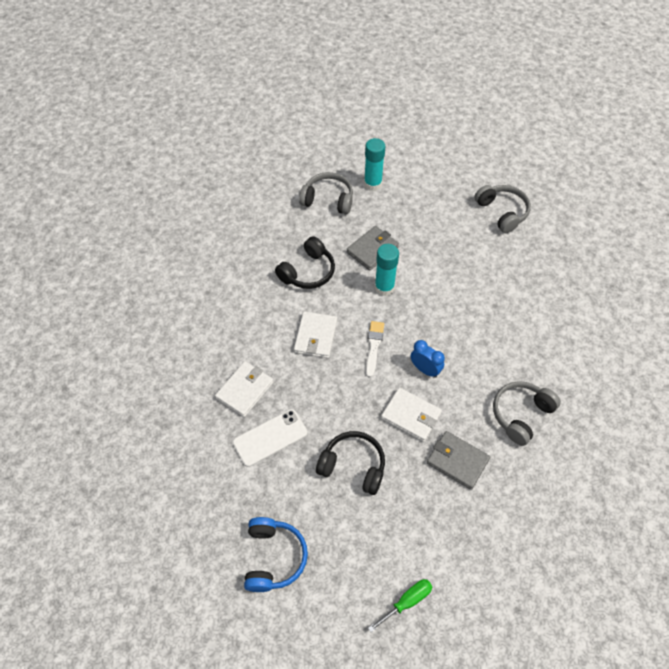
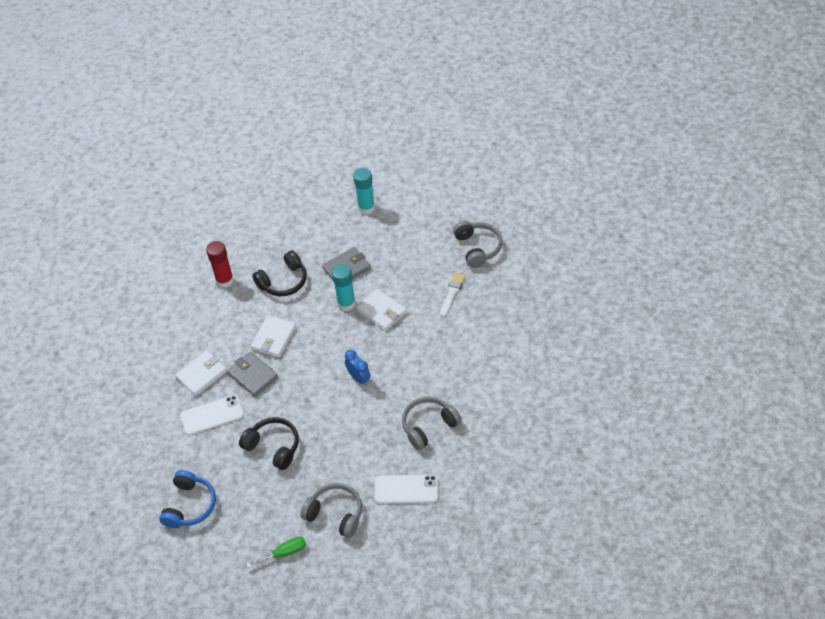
camera: 15 degrees right, 5 degrees down
grey headphones [299,172,353,215] -> grey headphones moved to [300,483,362,538]
white brush [366,321,384,378] -> white brush moved to [440,273,466,317]
white wallet [381,387,442,442] -> white wallet moved to [356,289,407,331]
grey wallet [427,431,490,490] -> grey wallet moved to [227,352,278,397]
none -> red glue stick [206,241,234,288]
none -> white phone [374,475,438,504]

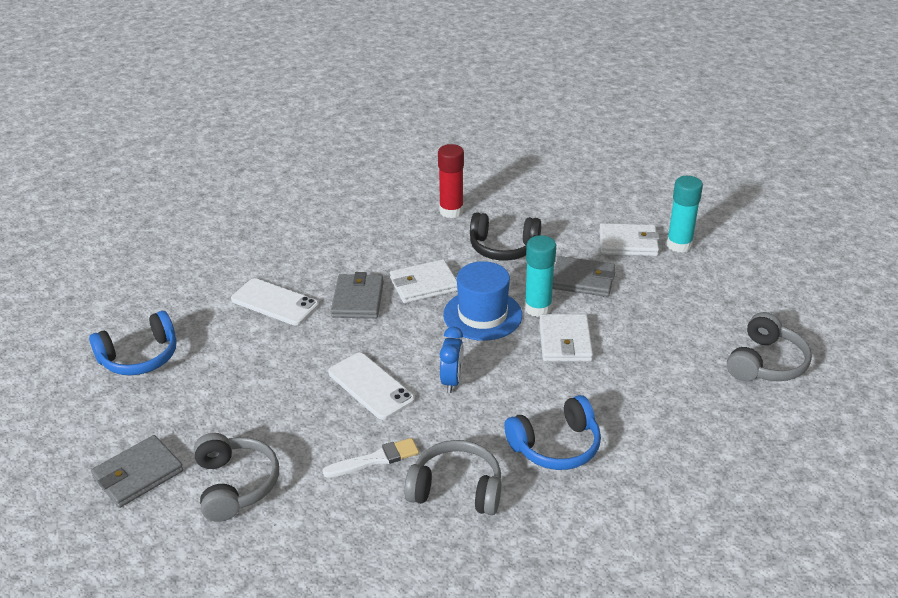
camera: 45 degrees right, 15 degrees down
white wallet [175,350,227,396] -> white wallet moved to [599,223,660,256]
black headphones [239,417,299,470] -> none
green screwdriver [246,536,306,568] -> grey wallet [91,435,183,508]
white phone [374,475,438,504] -> white phone moved to [328,353,415,420]
white brush [440,273,466,317] -> white brush moved to [322,438,419,478]
none -> blue hat [443,261,522,341]
none -> blue headphones [504,395,601,470]

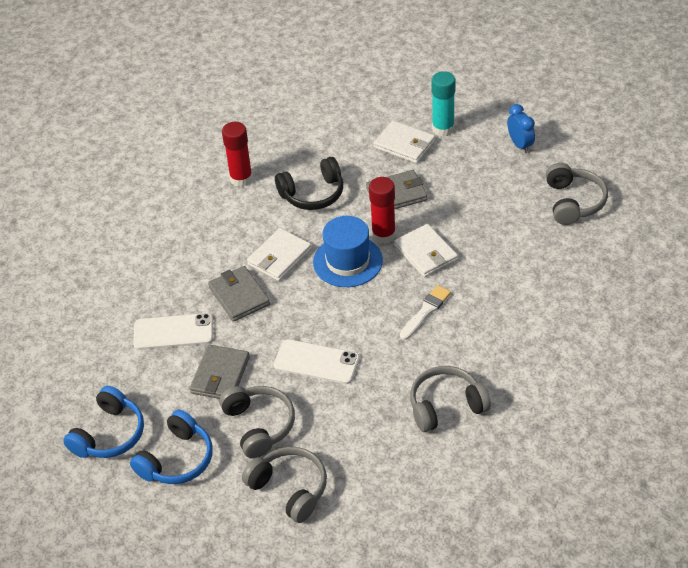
camera: 30 degrees left, 10 degrees up
grey wallet [91,435,183,508] -> grey wallet moved to [190,345,250,399]
white brush [322,438,419,478] -> white brush moved to [400,285,451,340]
blue clock [440,327,464,393] -> blue clock moved to [507,104,535,153]
blue headphones [504,395,601,470] -> blue headphones moved to [130,410,212,484]
turquoise glue stick [524,235,556,317] -> red glue stick [369,177,396,244]
white wallet [599,223,660,256] -> white wallet turned 60 degrees clockwise [374,120,435,164]
none -> grey headphones [219,386,295,459]

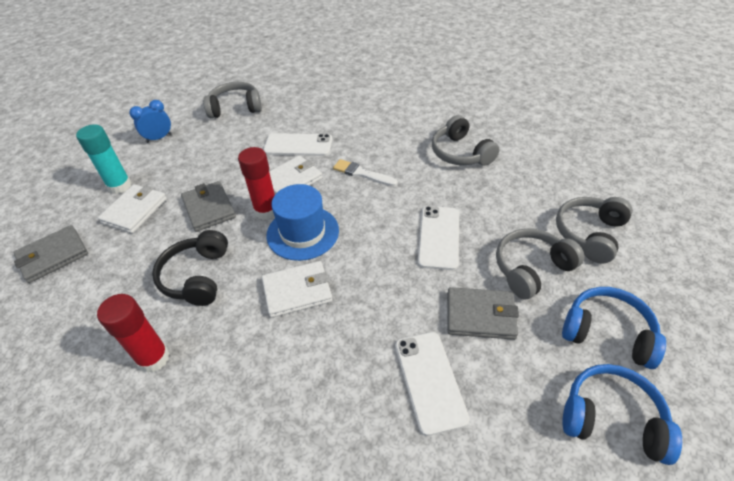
camera: 100 degrees left, 0 degrees up
grey wallet [208,266,270,322] -> grey wallet moved to [13,225,88,283]
white wallet [247,228,312,281] -> white wallet turned 45 degrees counterclockwise [262,261,333,318]
black headphones [275,157,343,210] -> black headphones turned 150 degrees counterclockwise [152,230,228,306]
none -> white phone [263,133,332,156]

